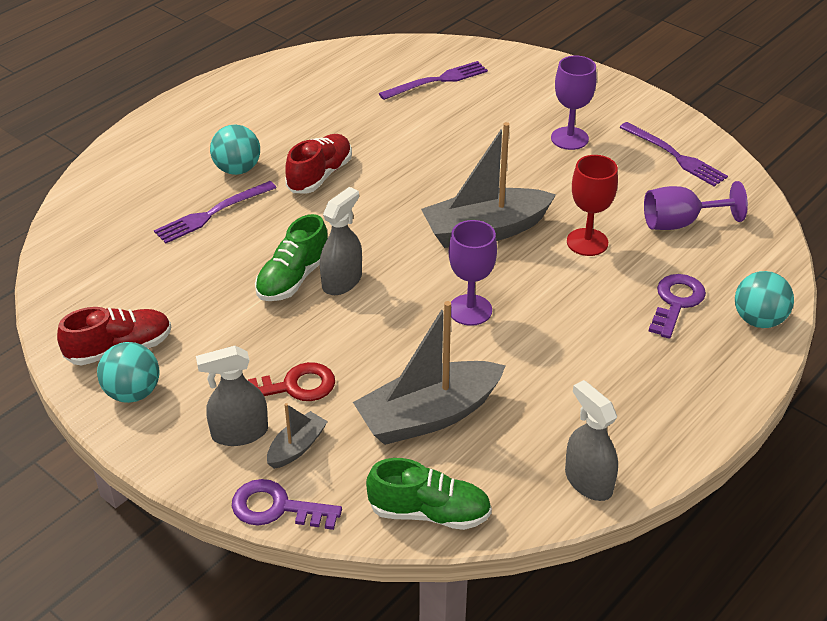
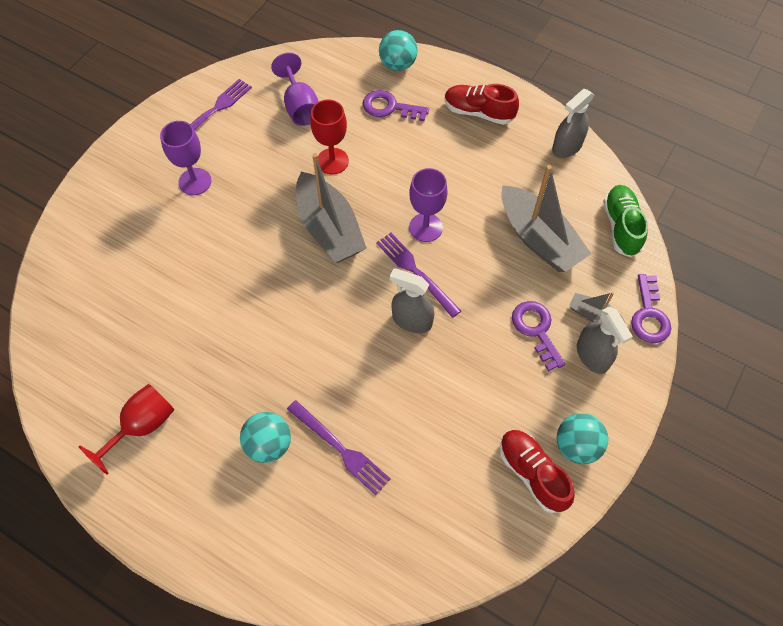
camera: 100 degrees left, 20 degrees up
red key [248,362,335,401] -> purple key [512,301,566,371]
green shoe [255,214,327,301] -> none
red shoe [285,134,352,194] -> red shoe moved to [445,84,519,125]
purple fork [379,61,488,100] -> purple fork moved to [376,233,461,318]
none -> red goblet [79,384,174,474]

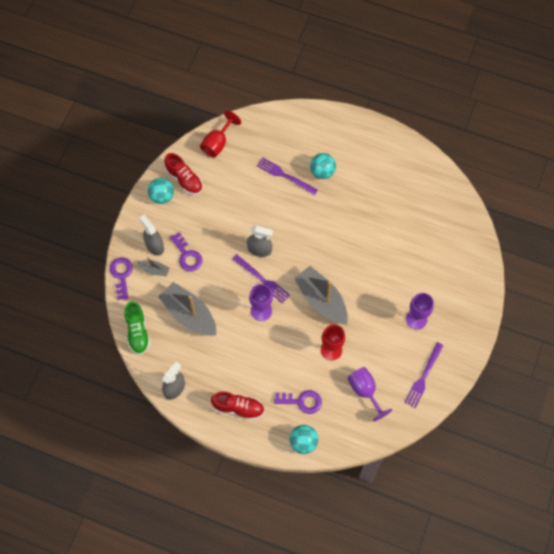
camera: 170 degrees right, 5 degrees up
red goblet [79,384,174,474] -> red goblet moved to [200,110,241,158]

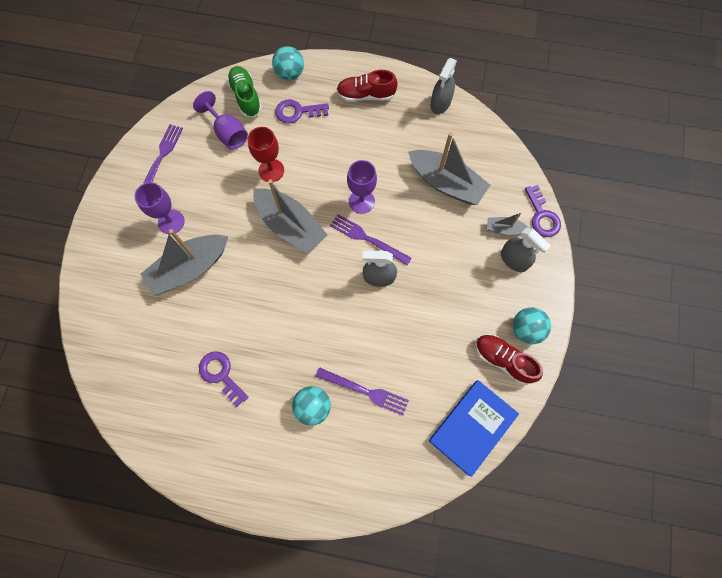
camera: 170 degrees right, 5 degrees up
green shoe [124,302,150,355] -> green shoe moved to [227,66,262,117]
purple key [170,232,202,271] -> purple key moved to [199,351,249,407]
red goblet [200,110,241,158] -> blue book [429,380,519,477]
none -> grey boat [140,229,228,296]

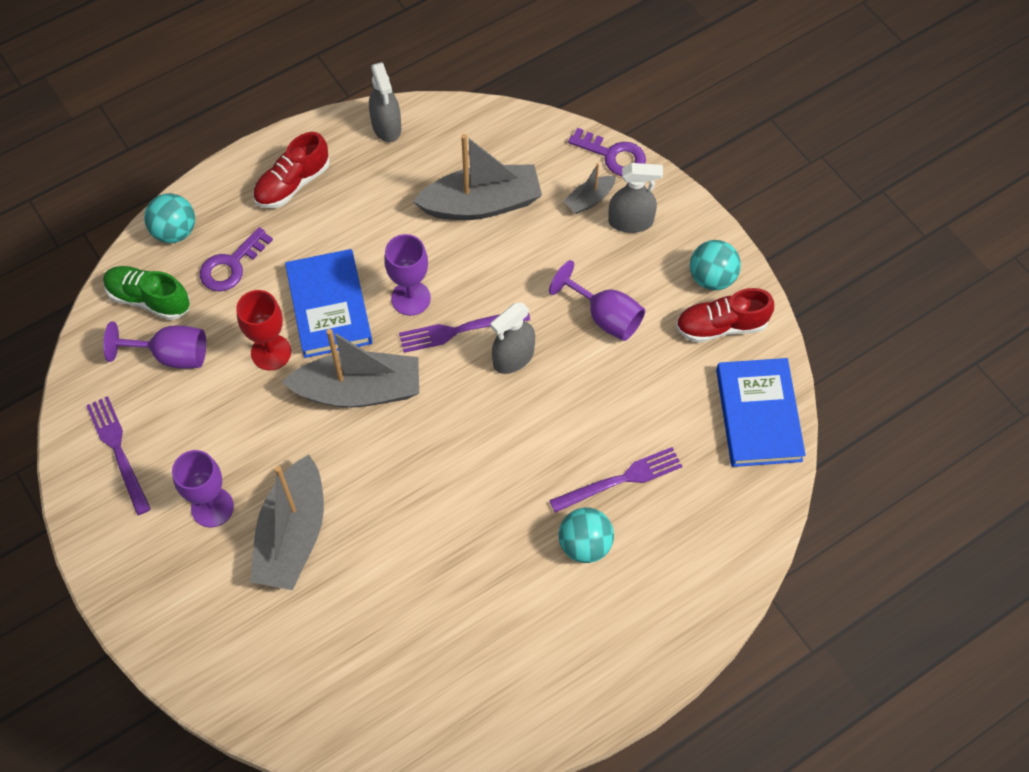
camera: 45 degrees left, 10 degrees down
purple key [199,351,249,407] -> none
none -> blue book [285,249,373,358]
none -> purple goblet [549,260,645,341]

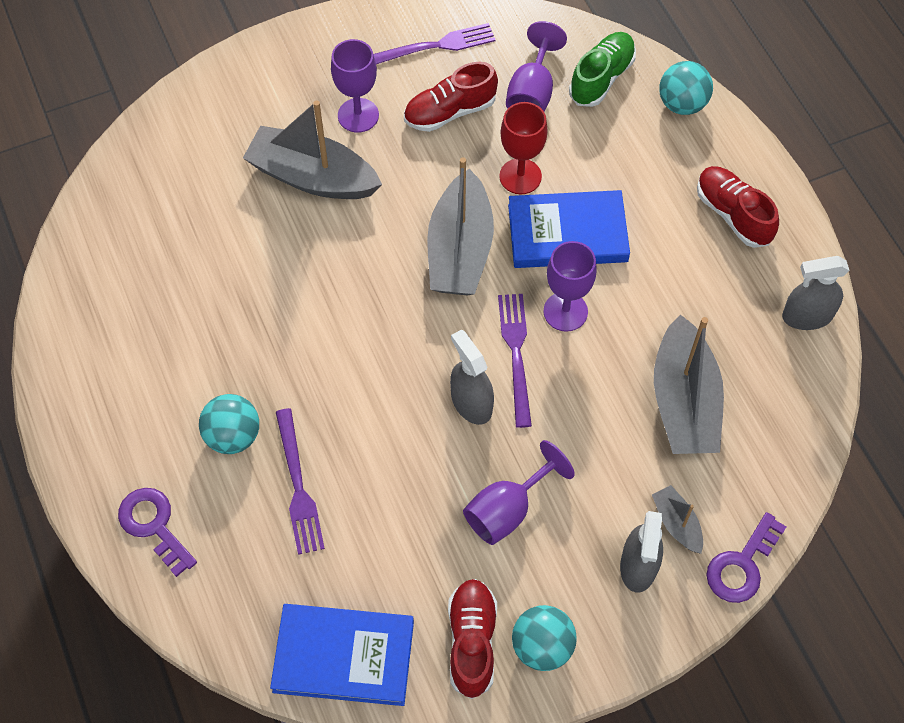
camera: 100 degrees right, 0 degrees up
purple key [200,227,273,291] -> purple key moved to [118,488,197,577]
none -> red shoe [404,62,498,132]

